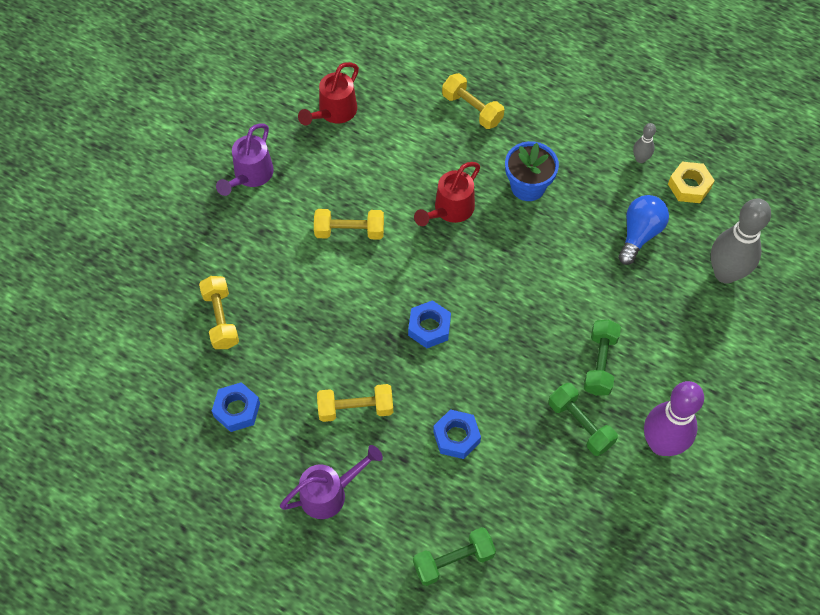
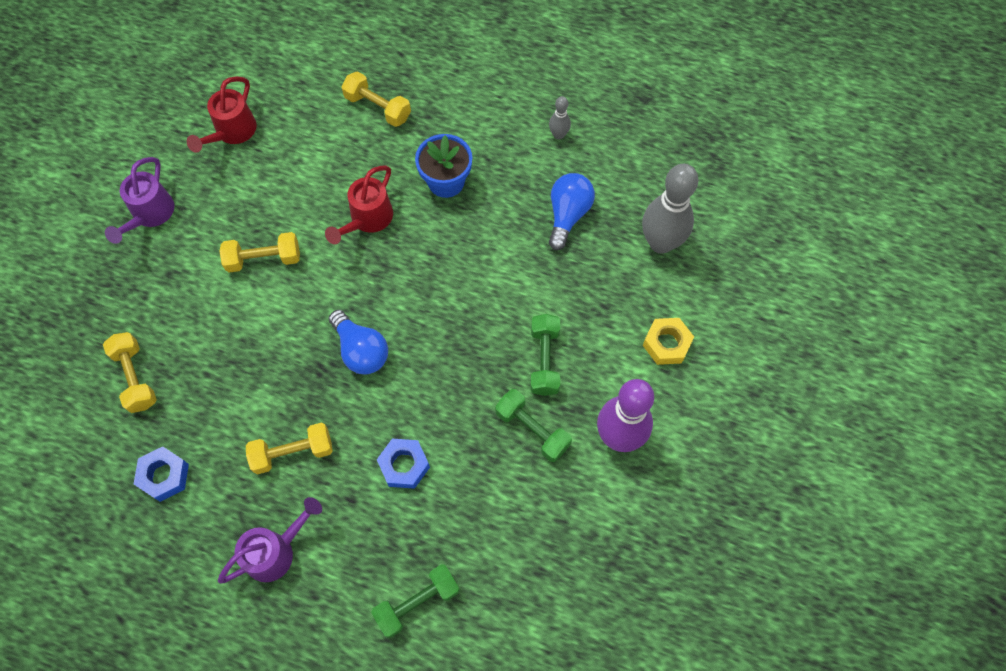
camera: 10 degrees left, 5 degrees up
blue nut [408,300,451,348] -> blue light bulb [329,310,388,375]
yellow nut [668,162,715,203] -> yellow nut moved to [643,318,694,365]

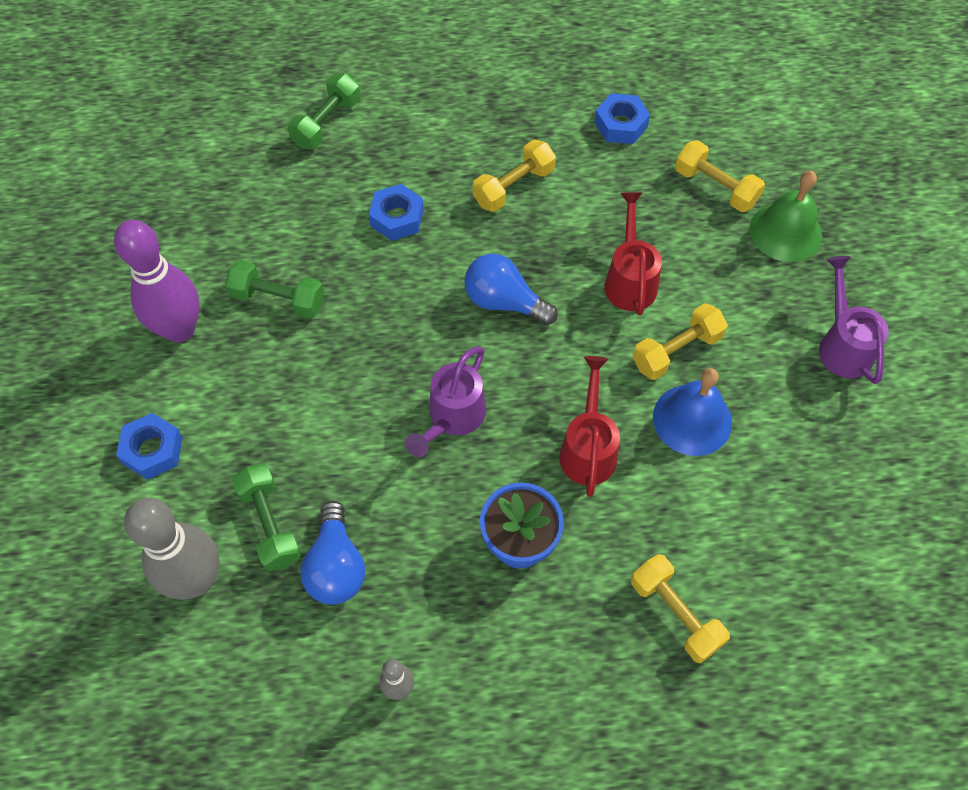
camera: 155 degrees right, 5 degrees down
red watering can [187,76,257,153] -> red watering can moved to [604,192,662,315]
purple watering can [218,497,322,583] -> purple watering can moved to [406,346,486,457]
yellow dumbbell [341,71,411,127] -> yellow dumbbell turned 45 degrees clockwise [631,554,730,663]
green dumbbell [530,314,560,396] -> green dumbbell moved to [232,464,301,571]
yellow nut [643,318,694,365] -> blue nut [116,413,183,480]
none -> blue bell [653,368,732,456]
none -> green bell [750,171,822,262]

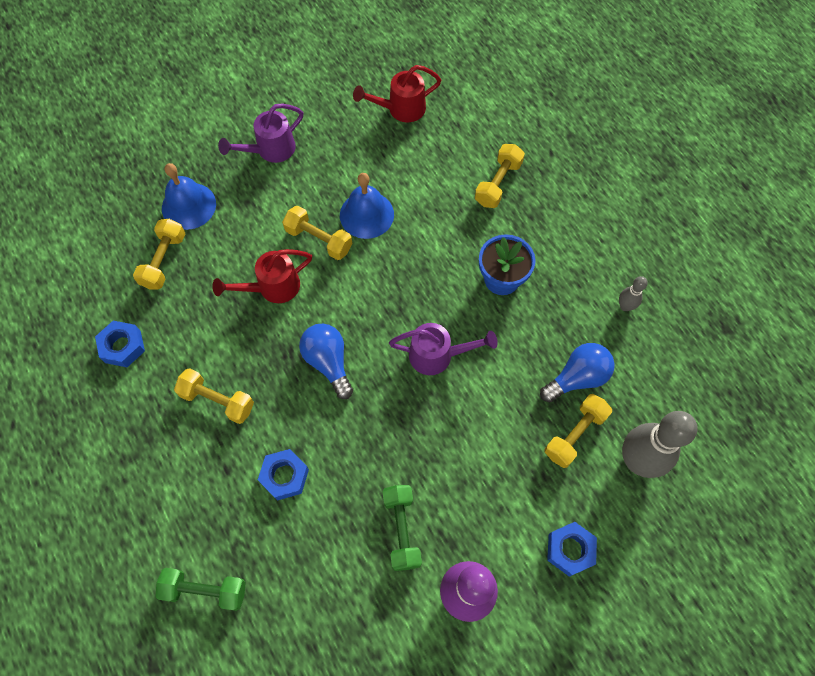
camera: 115 degrees left, 5 degrees up
green dumbbell [232,464,301,571] -> yellow dumbbell [545,394,612,468]
blue light bulb [464,254,558,325] -> blue light bulb turned 150 degrees clockwise [299,324,353,399]
red watering can [559,356,620,497] -> red watering can moved to [353,65,441,122]
green bell [750,171,822,262] -> blue bell [162,163,216,230]

